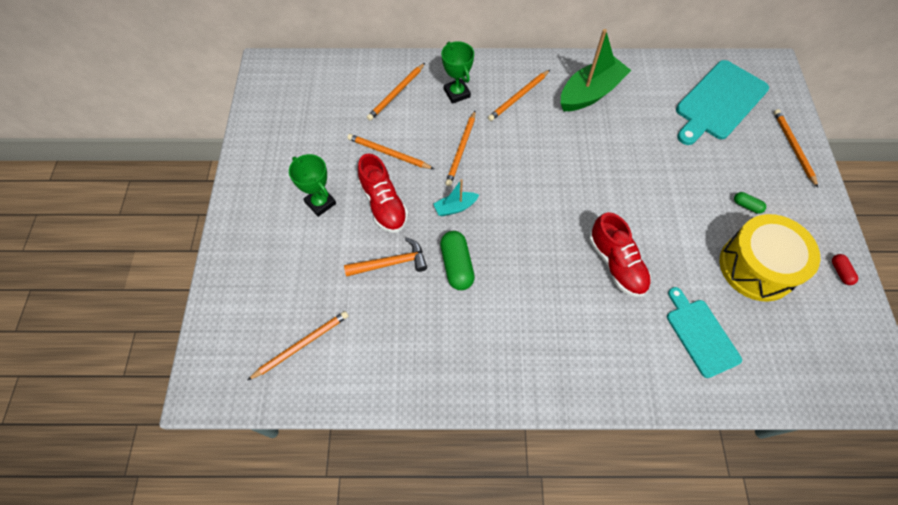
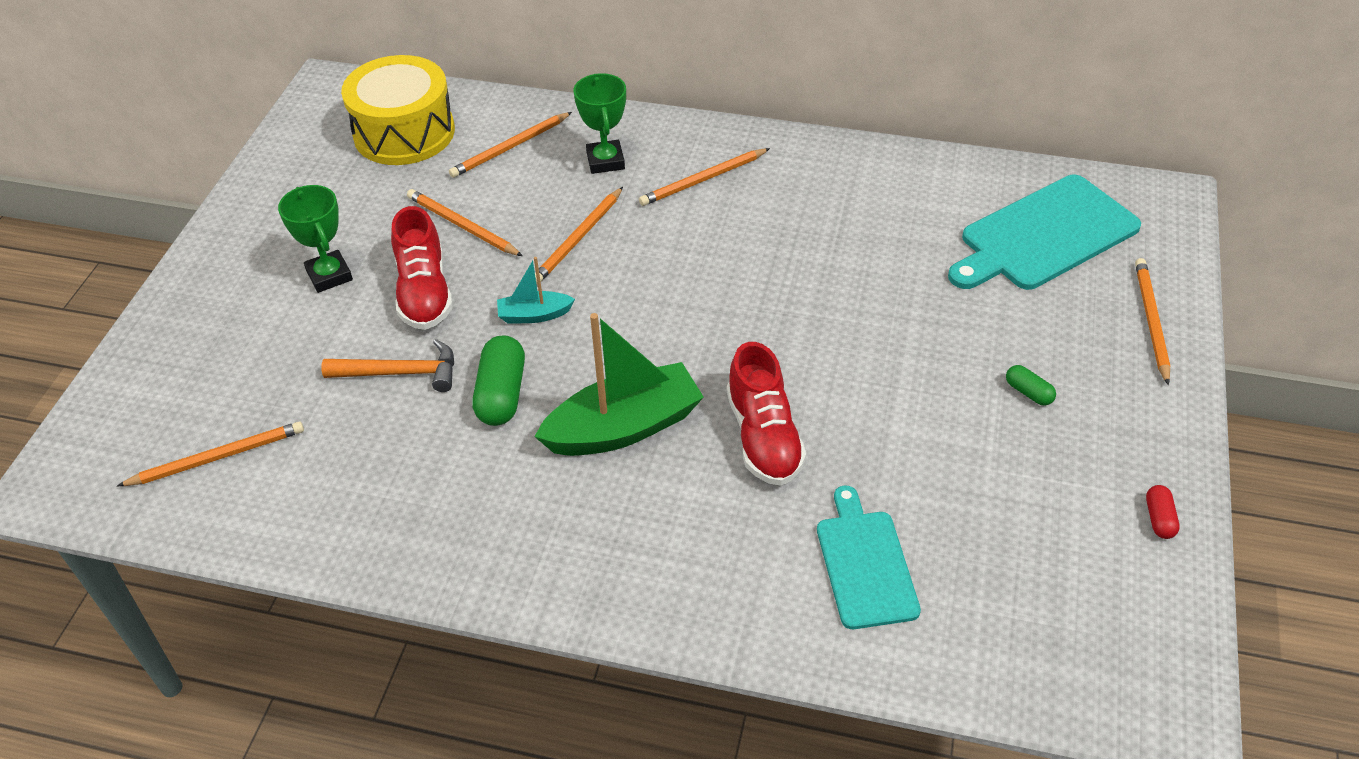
camera: 15 degrees right, 15 degrees down
green boat [561,29,631,111] -> green boat moved to [534,313,704,456]
yellow drum [720,214,820,302] -> yellow drum moved to [341,55,455,165]

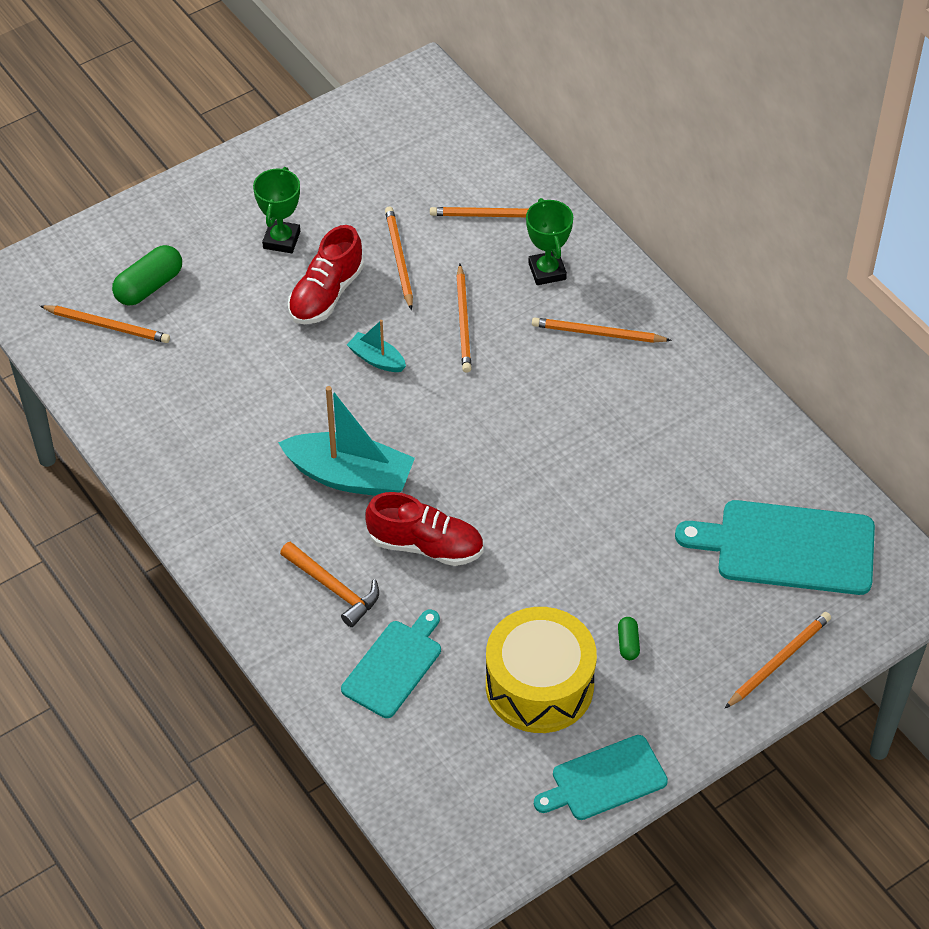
camera: 40 degrees right, 5 degrees up
orange hammer [322,339,454,392] -> orange hammer moved to [280,541,379,627]
yellow drum [341,55,455,165] -> yellow drum moved to [486,607,597,733]
green capsule [473,335,525,426] -> green capsule moved to [112,245,182,306]
green boat [534,313,704,456] -> turquoise boat [278,386,415,496]
orange pencil [535,187,623,284] -> orange pencil turned 75 degrees counterclockwise [456,264,471,373]
green trophy [574,73,626,174] -> green trophy turned 45 degrees counterclockwise [526,198,573,285]
red shoe [727,342,806,486] -> red shoe turned 105 degrees counterclockwise [366,492,484,566]
red capsule [1146,485,1180,539] -> turquoise cutting board [534,735,668,820]

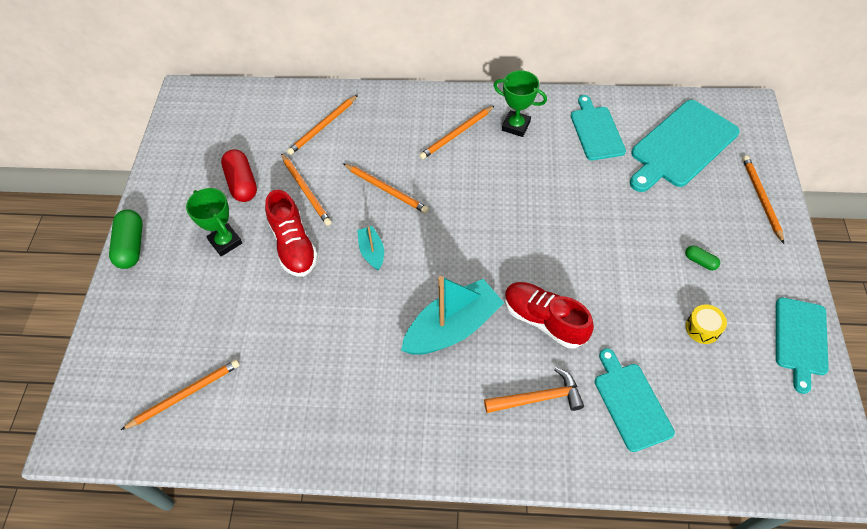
camera: 50 degrees left, 5 degrees up
green capsule [112,245,182,306] -> green capsule moved to [109,209,143,269]
turquoise boat [347,320,406,372] -> turquoise boat turned 90 degrees clockwise [357,226,384,271]
red shoe [366,492,484,566] -> red shoe turned 105 degrees counterclockwise [504,282,594,348]
orange pencil [385,207,413,310] -> orange pencil turned 150 degrees counterclockwise [281,153,332,226]
yellow drum [486,607,597,733] -> yellow drum [686,304,727,344], size x0.41
green trophy [526,198,573,285] -> green trophy moved to [494,70,547,137]
none -> red capsule [221,149,257,202]
none -> turquoise cutting board [571,95,626,160]

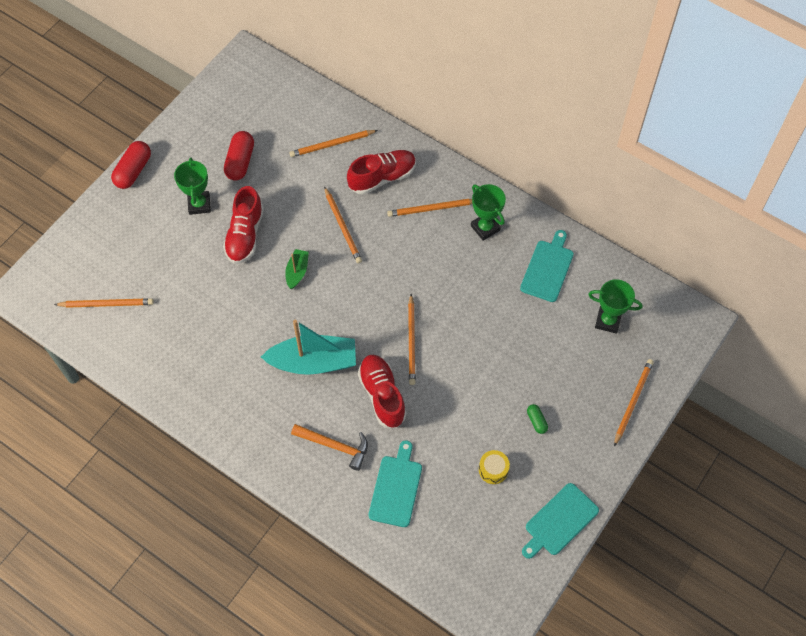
camera: 30 degrees right, 5 degrees up
green capsule [109,209,143,269] -> red capsule [111,141,151,189]
orange pencil [281,153,332,226] -> orange pencil moved to [408,294,416,385]
turquoise boat [357,226,384,271] -> green boat [285,249,309,289]
turquoise cutting board [630,100,740,192] -> green trophy [588,279,643,334]
none -> red shoe [347,150,416,195]

